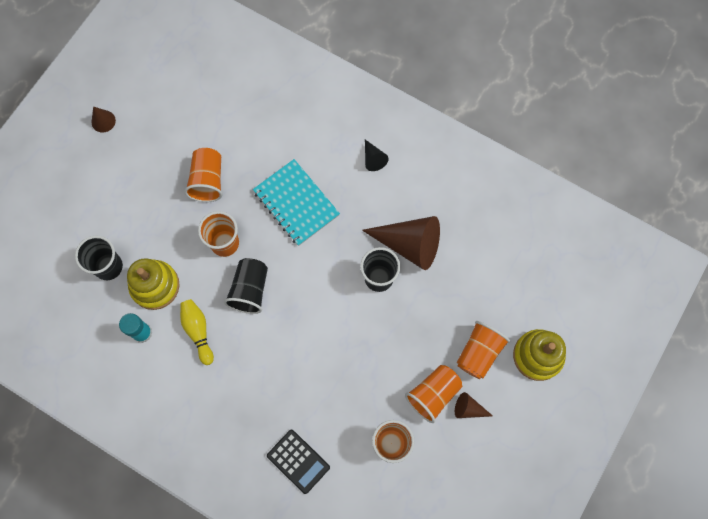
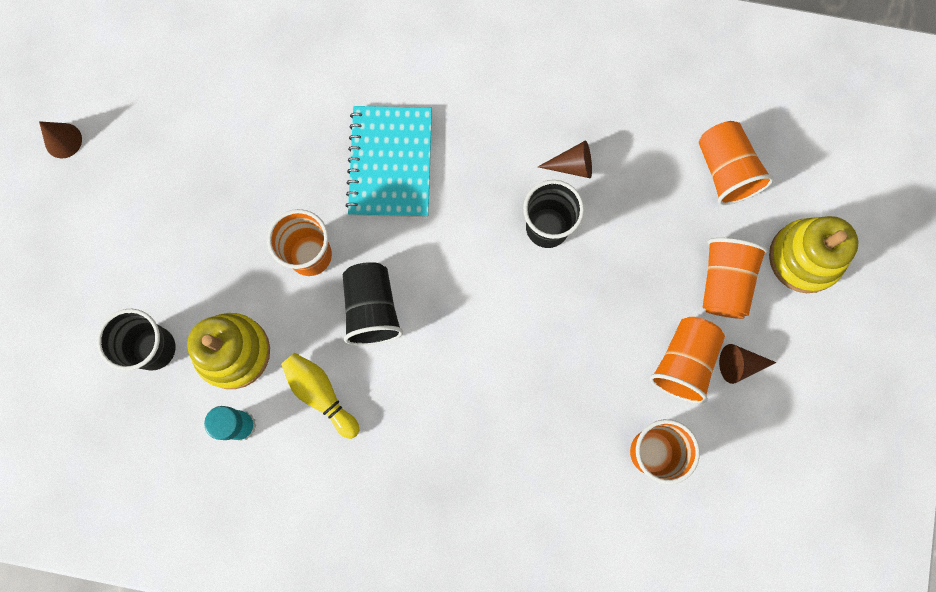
camera: 20 degrees left, 5 degrees up
orange cup [184,148,222,202] -> orange cup moved to [699,121,774,205]
turquoise notebook [253,159,340,246] -> turquoise notebook turned 60 degrees clockwise [345,106,432,217]
black calculator [267,430,330,494] -> none
brown cone [362,216,440,270] -> brown cone [538,140,592,178], size x0.47
black cone [365,140,389,171] -> none

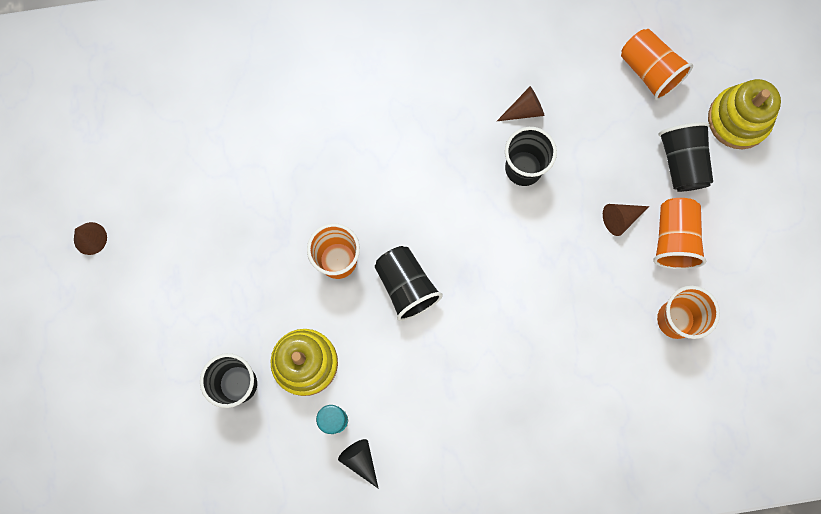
camera: 20 degrees left, 0 degrees up
yellow bowling pin [281,353,360,439] -> none
turquoise notebook [345,106,432,217] -> none
orange cup [702,238,768,319] -> black cup [658,122,713,192]
brown cone [719,344,776,384] -> brown cone moved to [603,204,649,236]
none -> black cone [338,439,379,489]

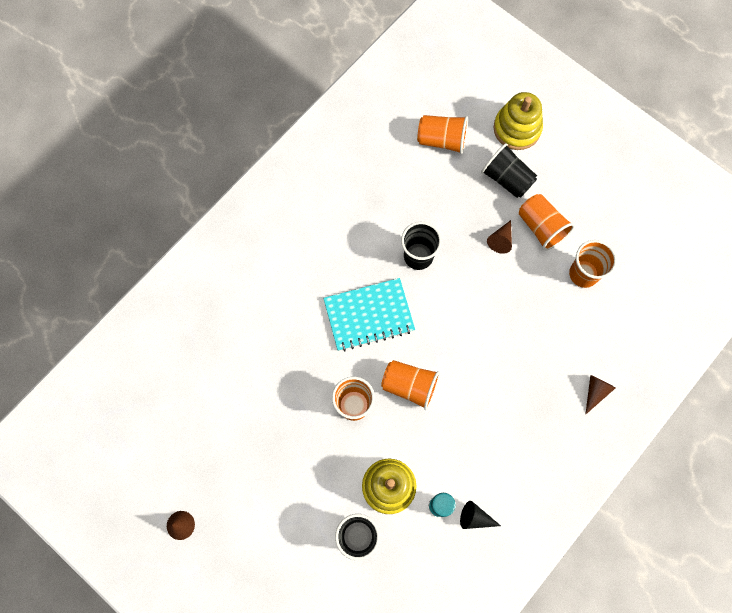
camera: 40 degrees left, 5 degrees down
black cup [375,246,443,321] -> orange cup [381,360,440,410]
brown cone [497,86,545,121] -> brown cone moved to [585,375,615,415]
none -> turquoise notebook [323,278,415,351]

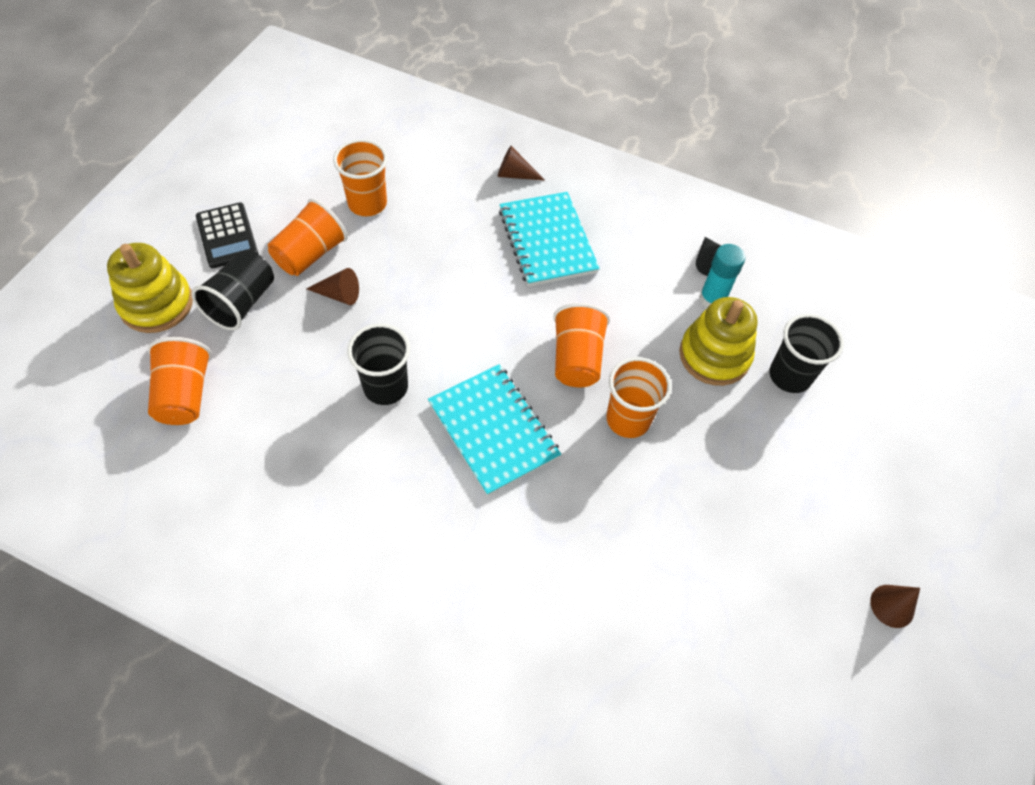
camera: 110 degrees left, 15 degrees down
none -> black calculator [196,202,259,268]
none -> turquoise notebook [499,192,600,287]

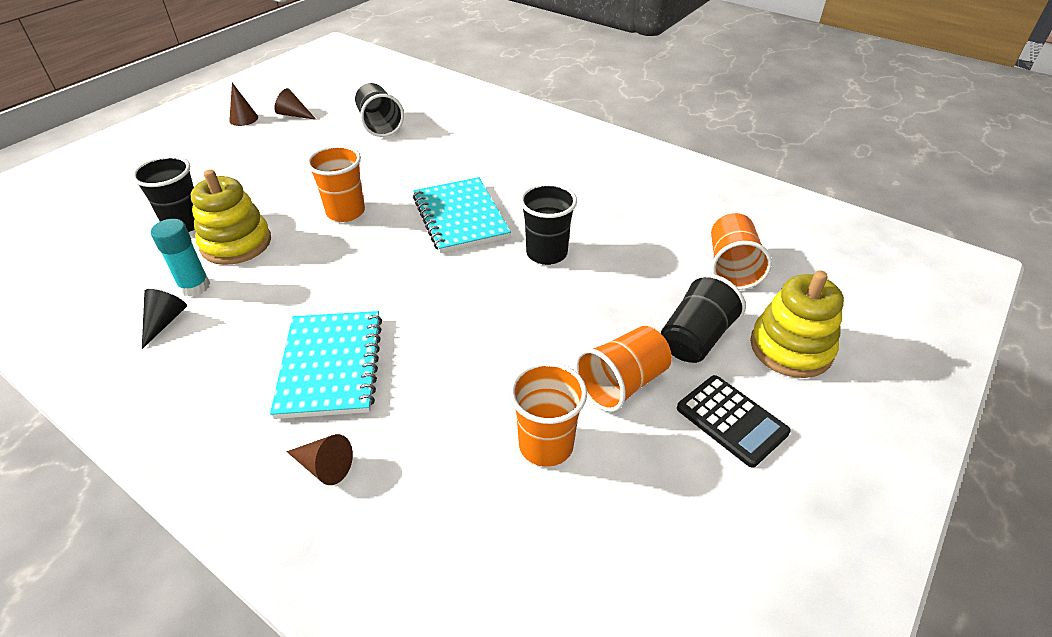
camera: 165 degrees left, 15 degrees down
black calculator [196,202,259,268] -> black calculator turned 150 degrees clockwise [677,375,791,468]
brown cone [306,268,359,305] -> brown cone moved to [274,88,316,120]
orange cup [553,303,610,387] -> none
none -> black cup [355,83,404,137]

